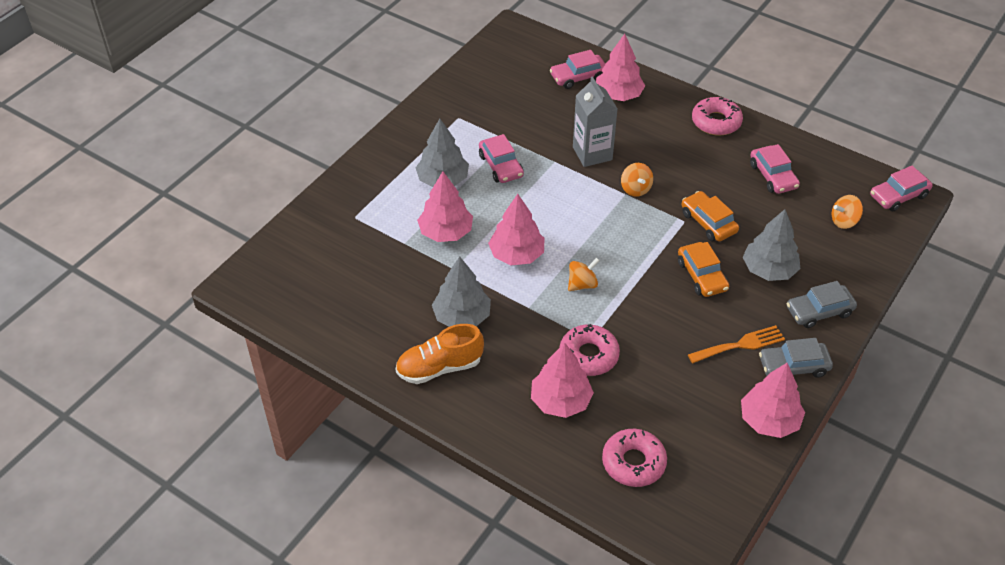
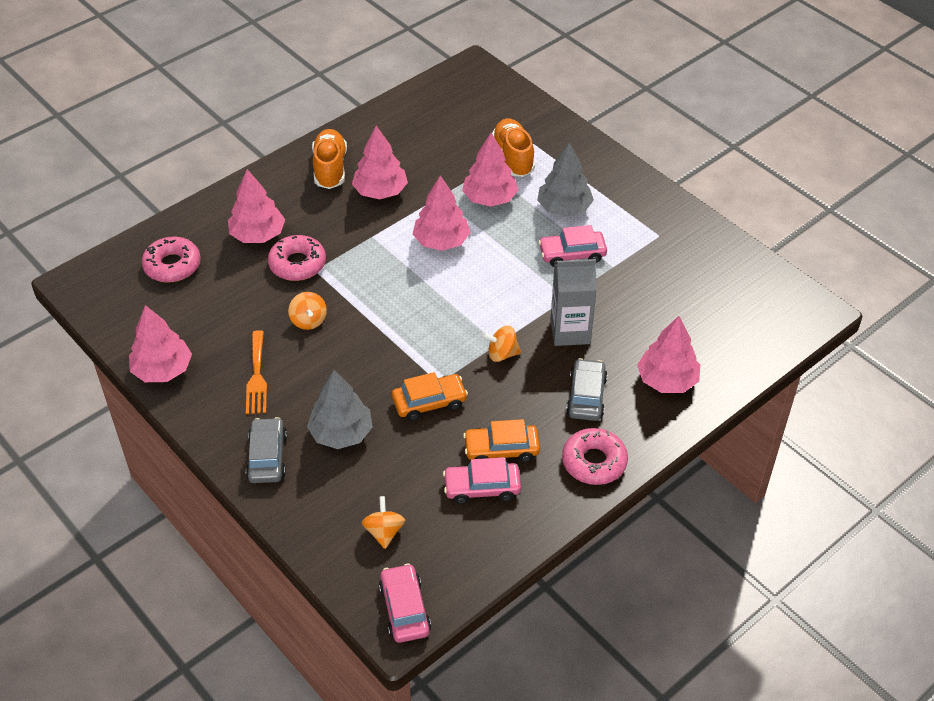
camera: 105 degrees right, 0 degrees up
grey tree [432,256,491,327] -> pink tree [352,126,408,199]
pink car [550,50,605,89] -> none
orange spinning top [568,258,600,291] -> orange spinning top moved to [288,292,327,330]
orange car [678,242,729,297] -> orange car moved to [463,419,540,462]
grey car [759,338,833,378] -> grey car moved to [566,358,608,421]
none -> orange shoe [492,119,535,177]

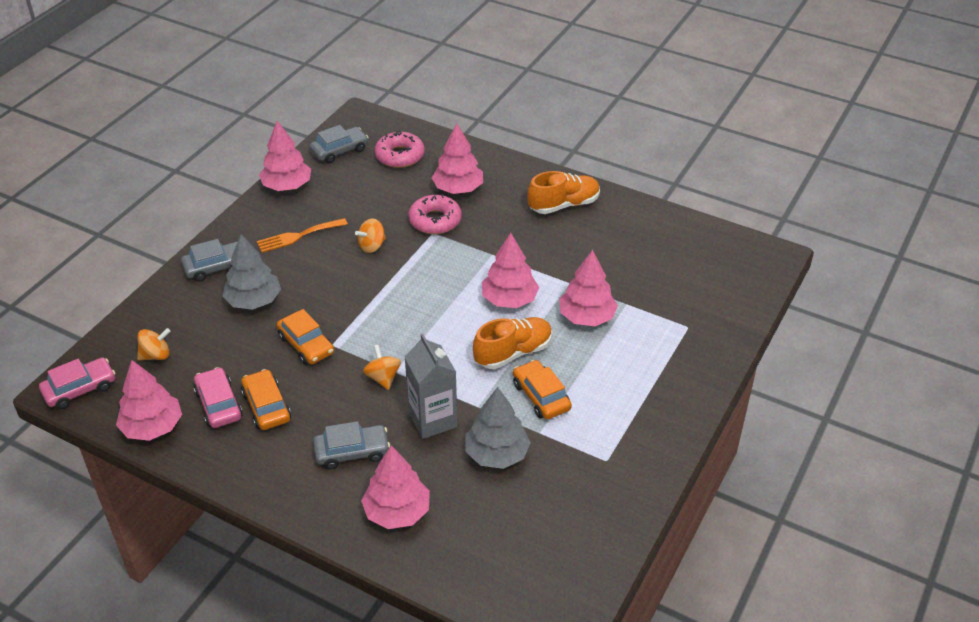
camera: 70 degrees right, 5 degrees down
pink tree [352,126,408,199] -> pink tree moved to [116,360,182,441]
orange shoe [492,119,535,177] -> orange shoe moved to [473,317,552,369]
grey tree [537,142,594,217] -> grey tree moved to [465,387,531,469]
pink car [538,225,607,267] -> orange car [513,360,572,419]
pink donut [562,428,628,485] -> none
none -> grey car [309,125,369,164]

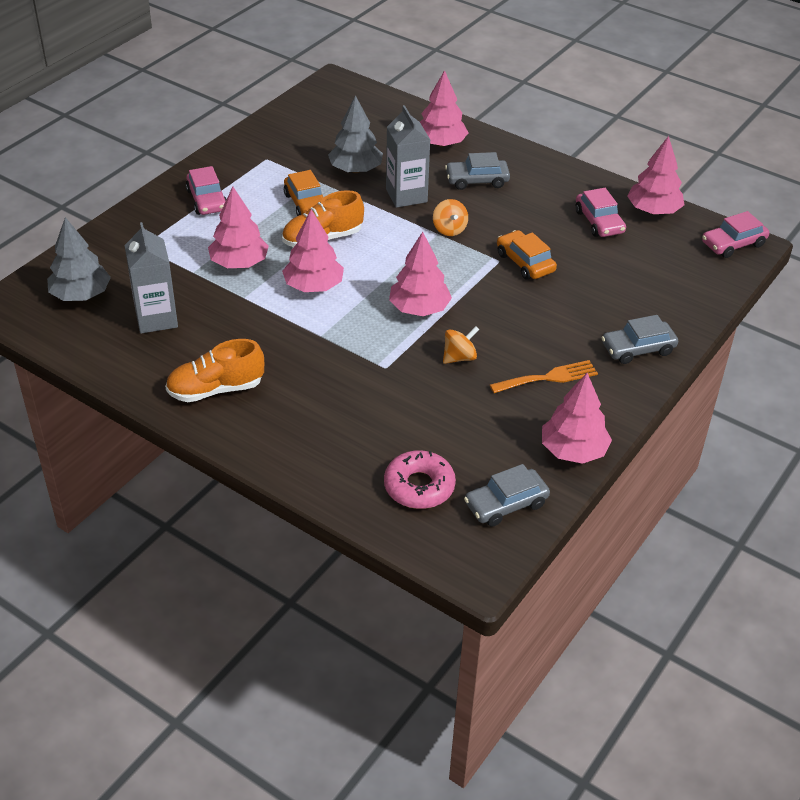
camera: 175 degrees left, 0 degrees up
orange spinning top [137,328,170,360] -> none
grey tree [222,234,281,310] -> grey tree moved to [47,217,111,301]
orange car [241,369,291,430] -> none
pink donut [408,194,462,234] -> none
pink tree [431,123,483,194] -> pink tree moved to [389,232,452,316]
none -> grey carton [125,222,178,334]
none -> pink car [186,166,226,215]

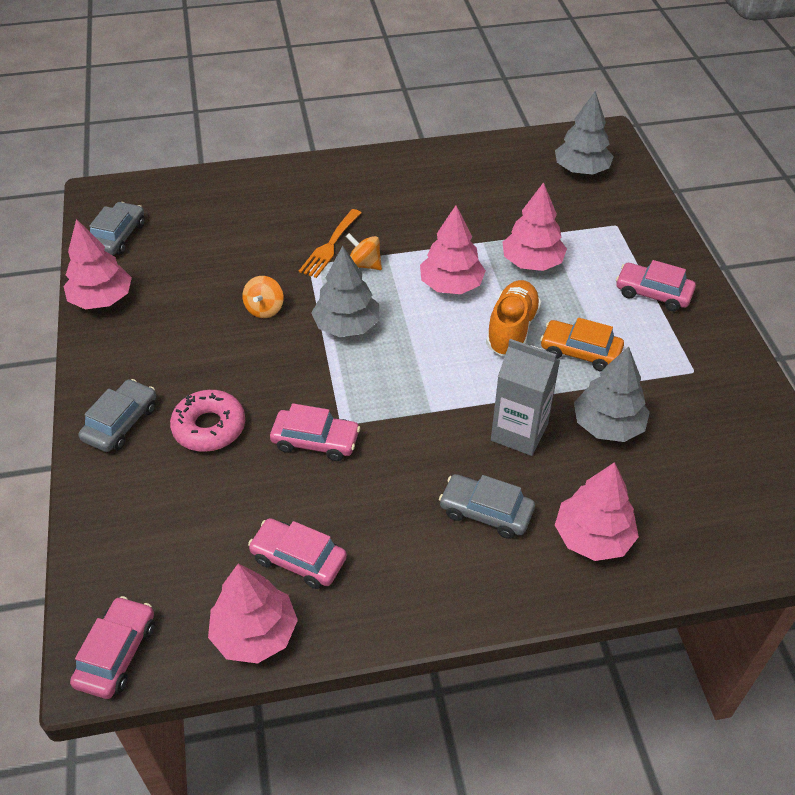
camera: 135 degrees right, 5 degrees up
grey carton [125,222,178,334] -> none
orange shoe [165,339,264,402] -> none
pink donut [384,450,456,509] -> pink donut moved to [170,390,245,452]
pink tree [389,232,452,316] -> grey tree [311,246,379,337]
orange spinning top [433,199,468,236] -> orange spinning top moved to [346,233,382,270]
grey car [445,152,510,190] -> grey car turned 105 degrees counterclockwise [439,474,535,539]
orange fork [490,360,598,393] -> orange fork moved to [299,209,361,278]
orange car [497,230,557,280] -> pink car [270,403,360,461]

